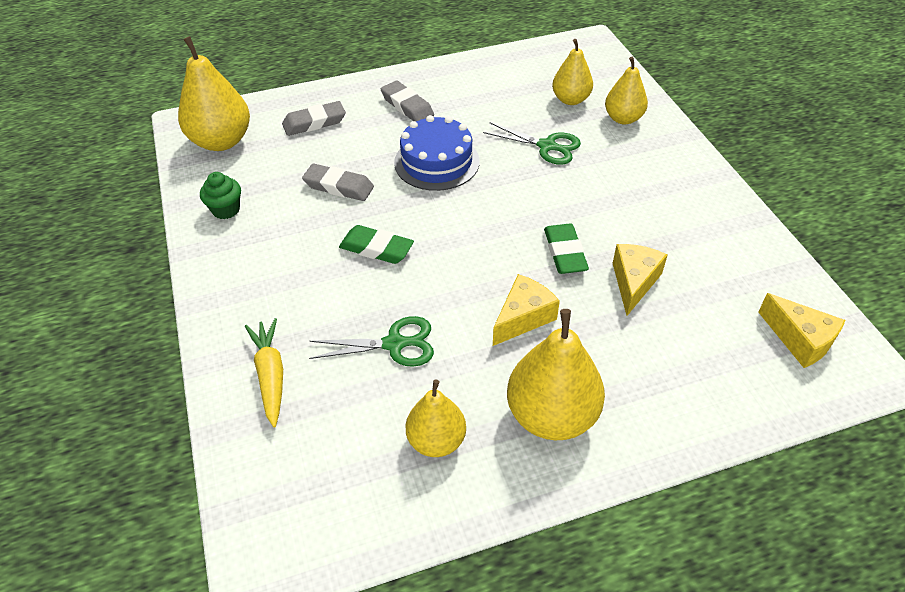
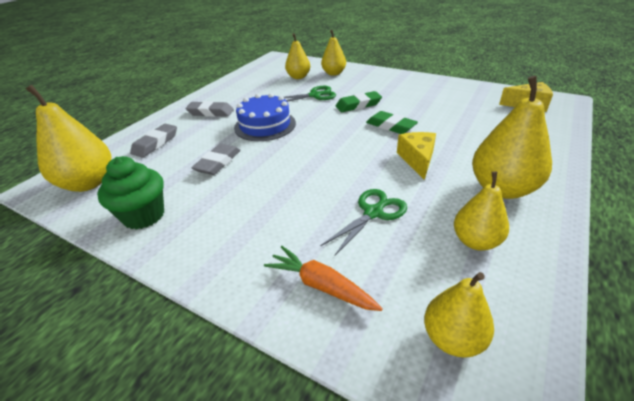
camera: 40 degrees left, 10 degrees down
green cupcake [200,172,241,219] -> green cupcake [97,156,164,229], size x1.57
yellow carrot [245,318,283,427] -> orange carrot [264,246,383,311]
grey eraser [302,164,374,201] -> grey eraser turned 45 degrees counterclockwise [191,143,241,175]
green eraser [339,225,414,264] -> green eraser moved to [336,91,382,112]
yellow cheese [613,244,668,316] -> none
none -> yellow pear [424,272,494,358]

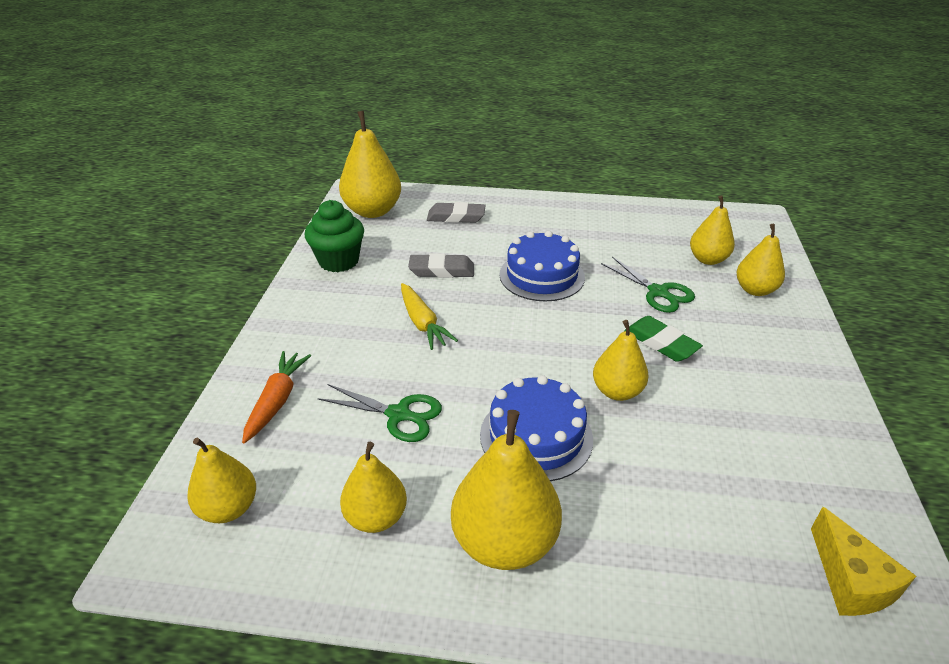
camera: 65 degrees right, 0 degrees up
grey eraser [186,101,234,117] -> none
green eraser [366,111,418,134] -> yellow pear [593,320,648,401]
yellow cheese [397,132,436,180] -> blue cake [480,375,593,481]
none -> yellow carrot [401,283,458,350]

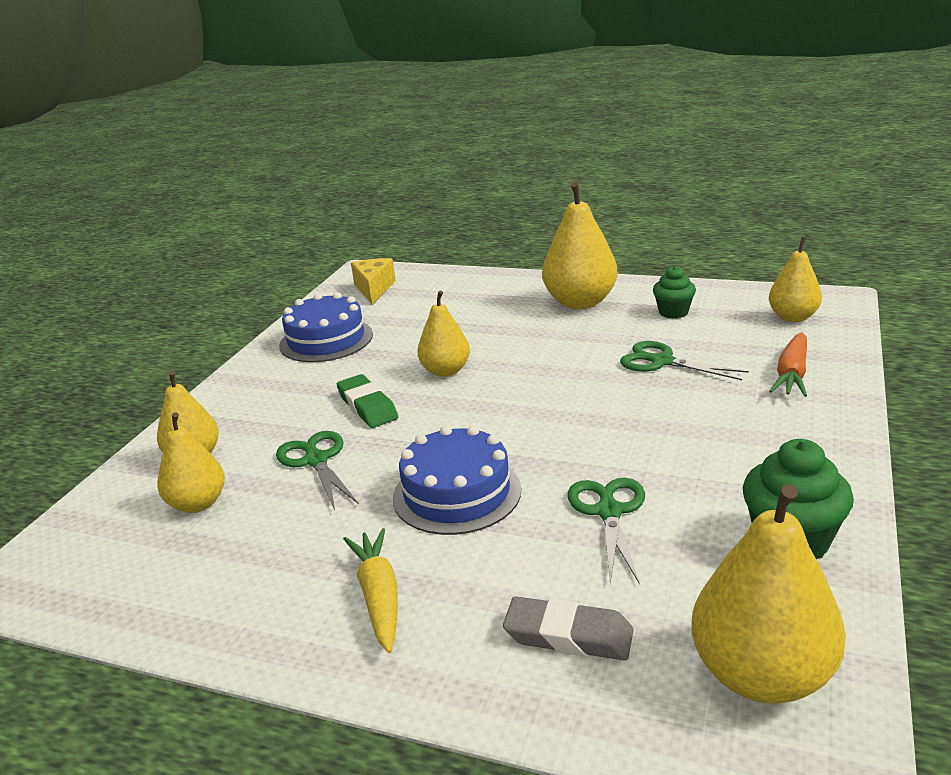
camera: 165 degrees left, 10 degrees down
yellow pear [340,442,407,533] -> green cupcake [653,266,696,319]
yellow carrot [401,283,458,350] -> yellow carrot moved to [343,528,398,653]
grey eraser [408,253,474,278] -> green scissors [568,478,645,584]
blue cake [480,375,593,481] -> blue cake moved to [279,292,373,362]

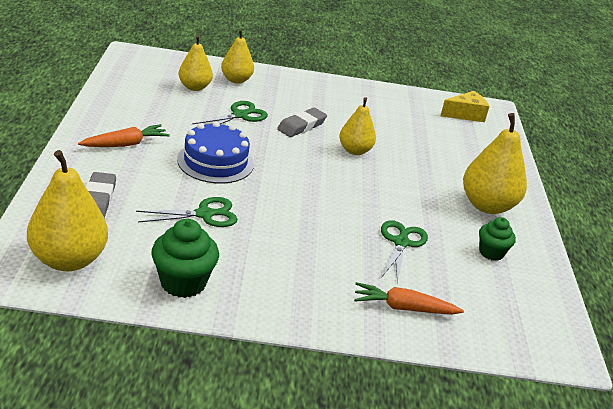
camera: 65 degrees right, 5 degrees up
blue cake [279,292,373,362] -> none
green eraser [337,374,398,428] -> grey eraser [277,108,327,137]
yellow carrot [343,528,398,653] -> orange carrot [78,124,170,147]
yellow pear [769,237,822,322] -> none

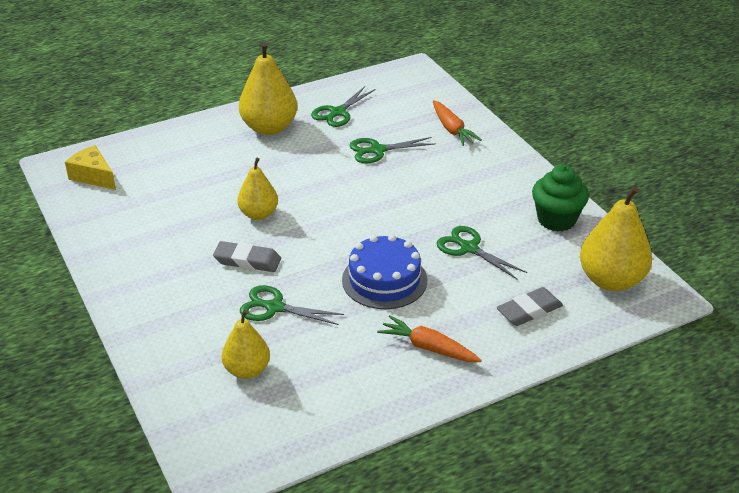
camera: 115 degrees left, 5 degrees up
yellow pear [221,29,254,84] -> none
green cupcake [479,217,516,261] -> green scissors [311,86,376,127]

